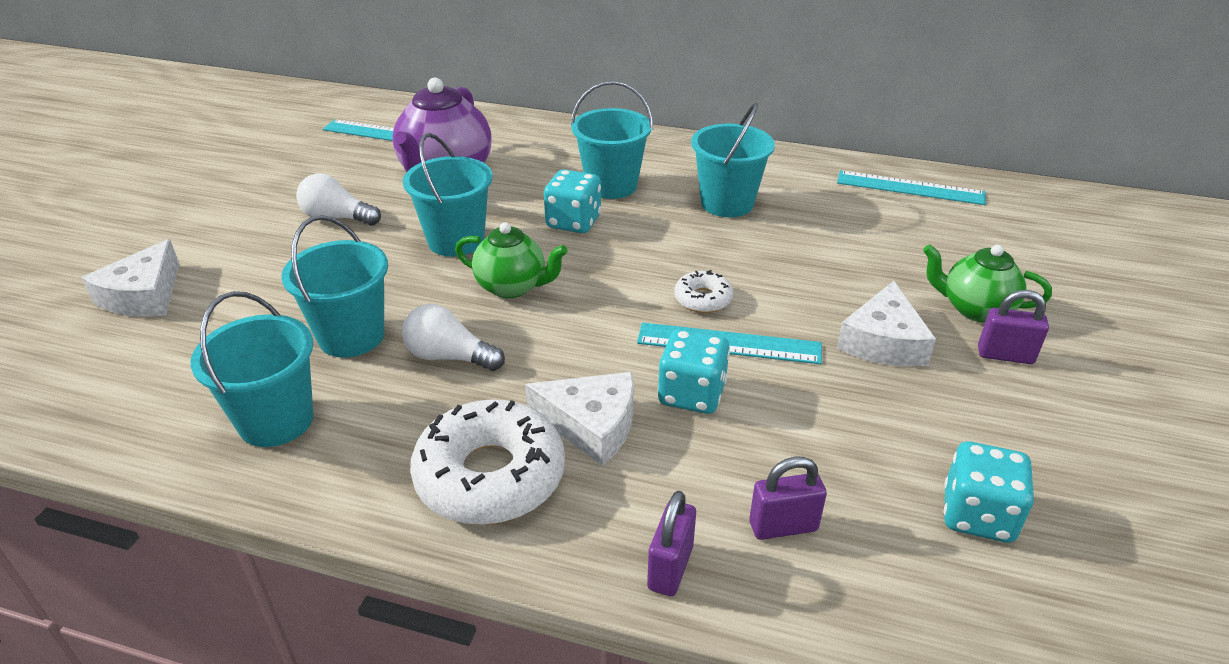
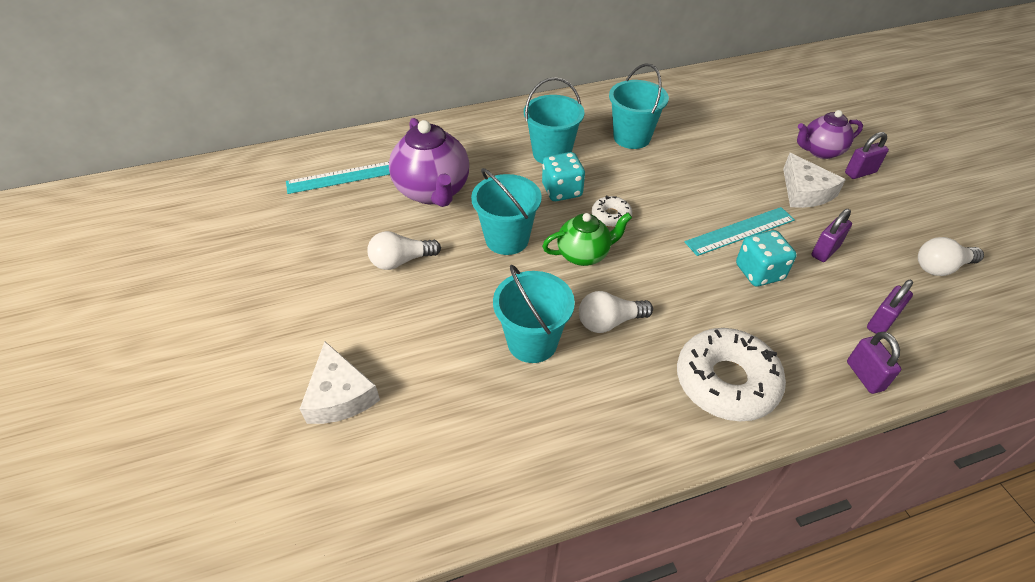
camera: 35 degrees left, 10 degrees up
turquoise bucket [190,291,314,447] -> none
white cheese [525,372,634,466] -> none
white donut [674,270,733,313] -> white donut moved to [592,195,632,227]
turquoise ruler [837,170,986,205] -> none
green teapot [923,244,1052,322] -> purple teapot [797,110,863,159]
turquoise dice [944,441,1034,543] -> white light bulb [918,237,984,276]
none -> purple padlock [811,209,852,262]

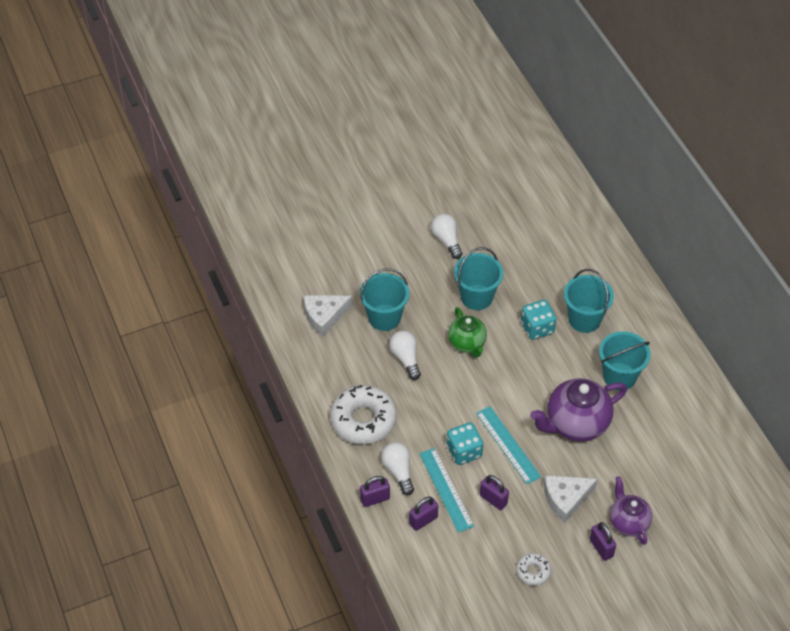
camera: 85 degrees right, 5 degrees up
turquoise ruler [286,162,390,194] -> turquoise ruler moved to [419,448,474,533]
white cheese [300,341,380,424] -> white cheese moved to [304,295,352,337]
purple teapot [389,118,469,207] -> purple teapot moved to [530,378,627,442]
white donut [592,195,632,227] -> white donut moved to [516,553,551,586]
purple padlock [867,280,913,334] -> purple padlock turned 75 degrees counterclockwise [409,497,438,531]
white light bulb [918,237,984,276] -> white light bulb moved to [381,442,414,495]

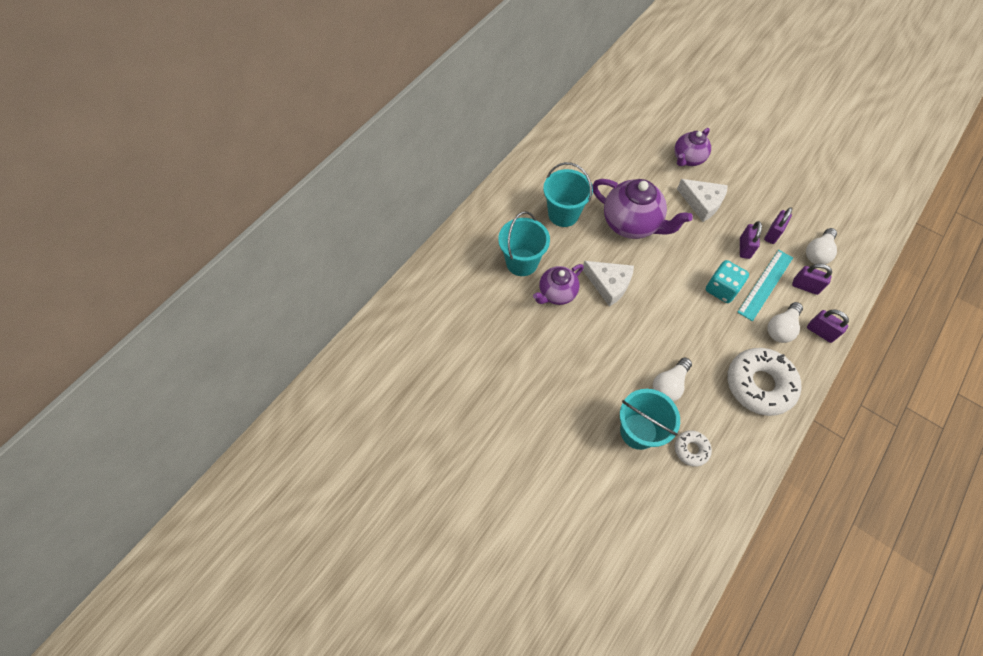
camera: 120 degrees left, 10 degrees up
white cheese [304,295,352,337] -> white cheese moved to [583,261,634,307]
white light bulb [431,214,462,259] -> white light bulb moved to [806,228,837,264]
green teapot [448,307,487,357] -> none
turquoise bucket [454,247,503,310] -> none
turquoise ruler [476,406,541,484] -> none
white donut [516,553,551,586] -> white donut moved to [675,430,712,467]
turquoise dice [521,300,556,340] -> purple teapot [533,264,584,305]
purple padlock [590,522,616,561] -> purple padlock moved to [764,207,792,244]

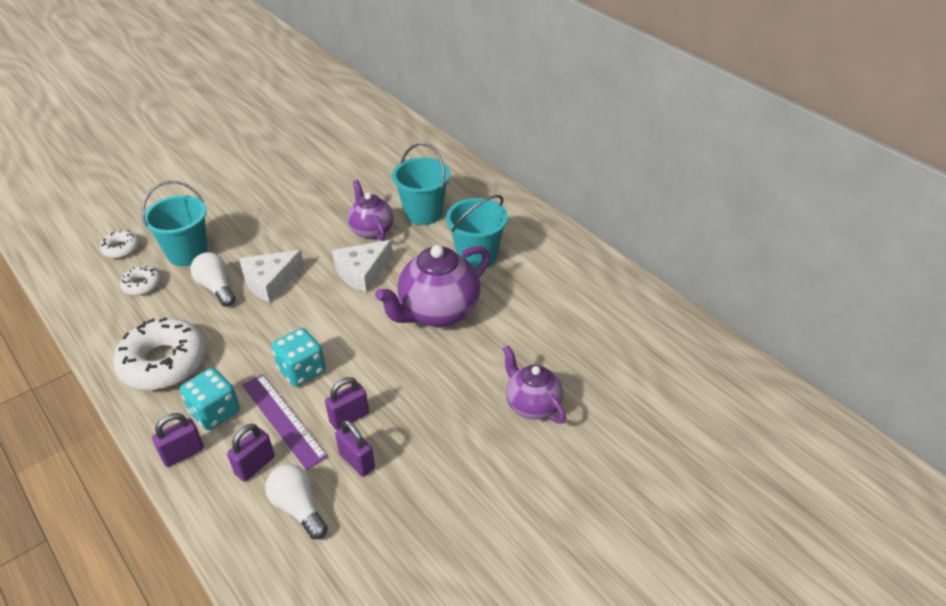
camera: 105 degrees right, 20 degrees down
white cheese [677,179,728,222] -> white cheese moved to [240,250,304,303]
turquoise ruler [737,250,793,321] -> purple ruler [242,374,328,470]
purple padlock [740,221,762,259] -> purple padlock turned 60 degrees counterclockwise [325,377,369,430]
white light bulb [767,302,803,343] -> turquoise dice [180,368,240,430]
none -> white donut [100,230,139,258]

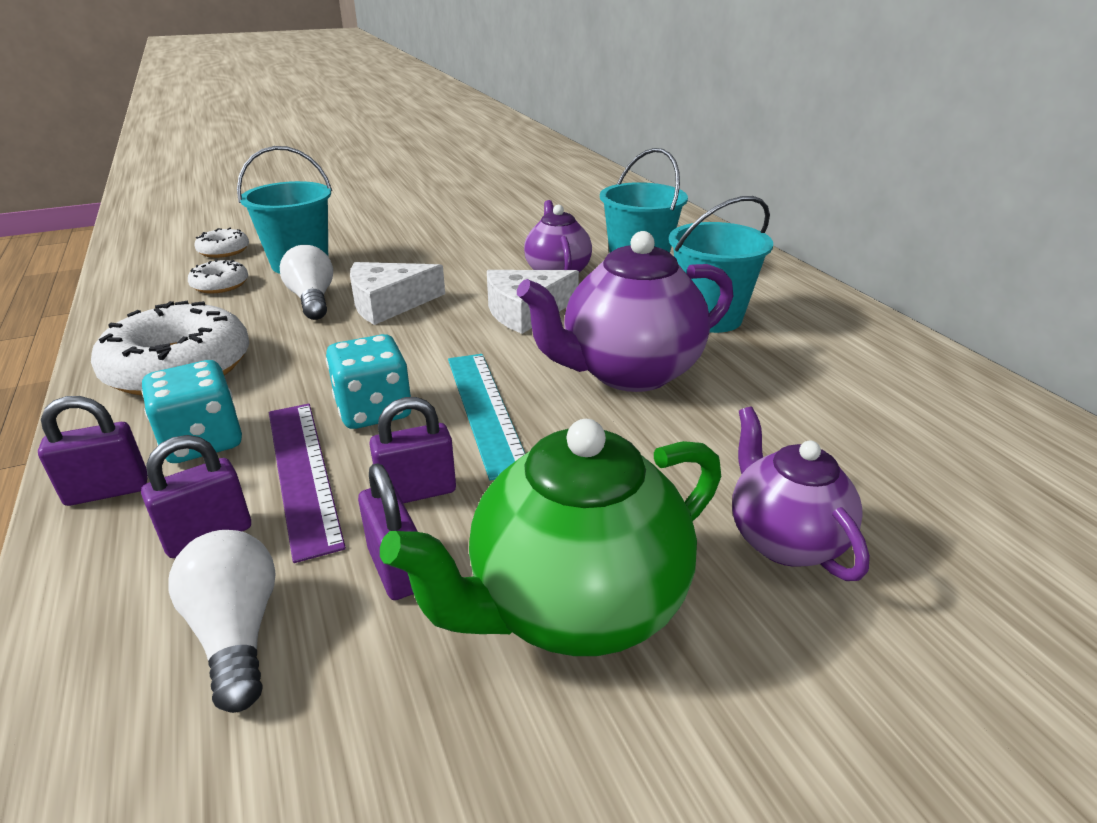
camera: 15 degrees right, 10 degrees down
none -> green teapot [380,419,721,656]
none -> turquoise ruler [448,354,525,481]

